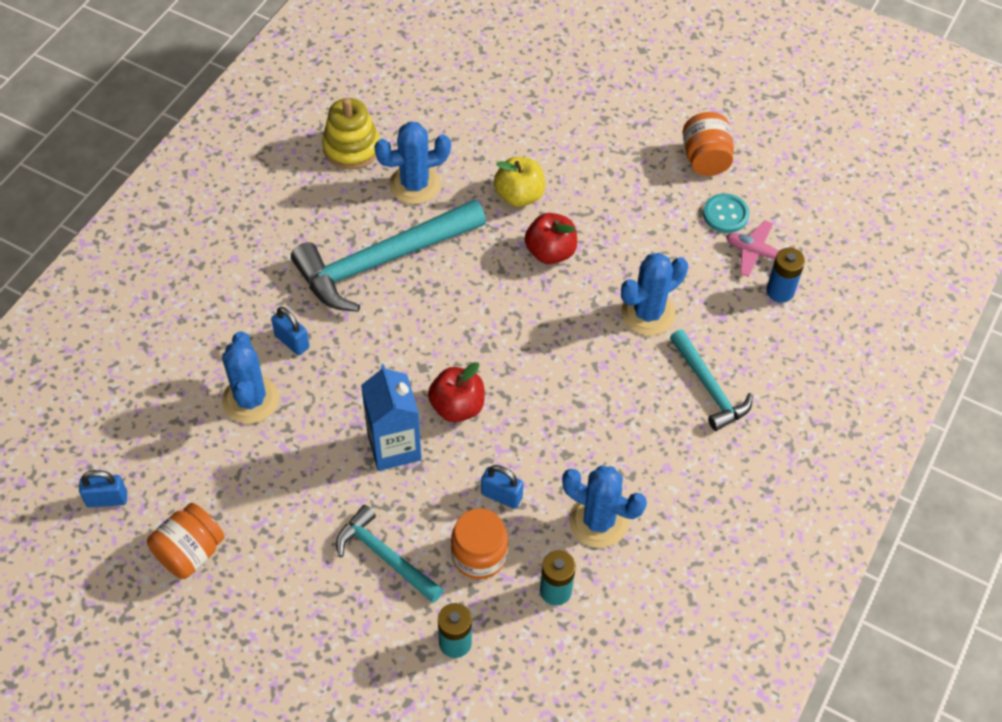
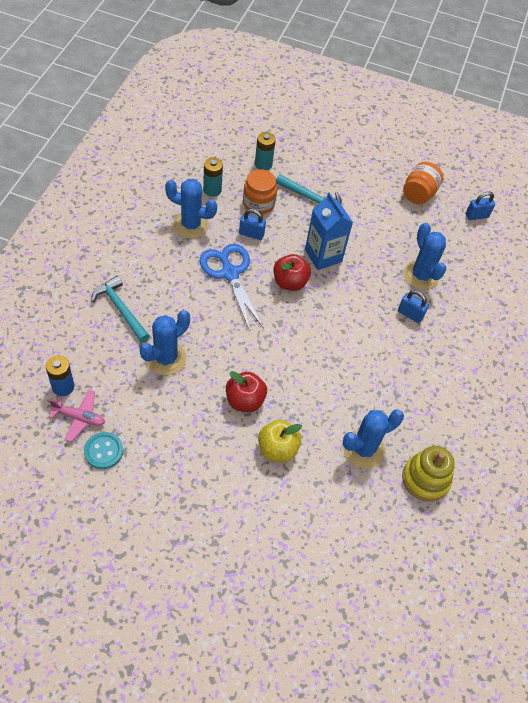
camera: 165 degrees right, 0 degrees up
turquoise hammer [291,199,486,312] -> none
orange jar [682,112,734,176] -> none
none -> blue scissors [199,244,264,331]

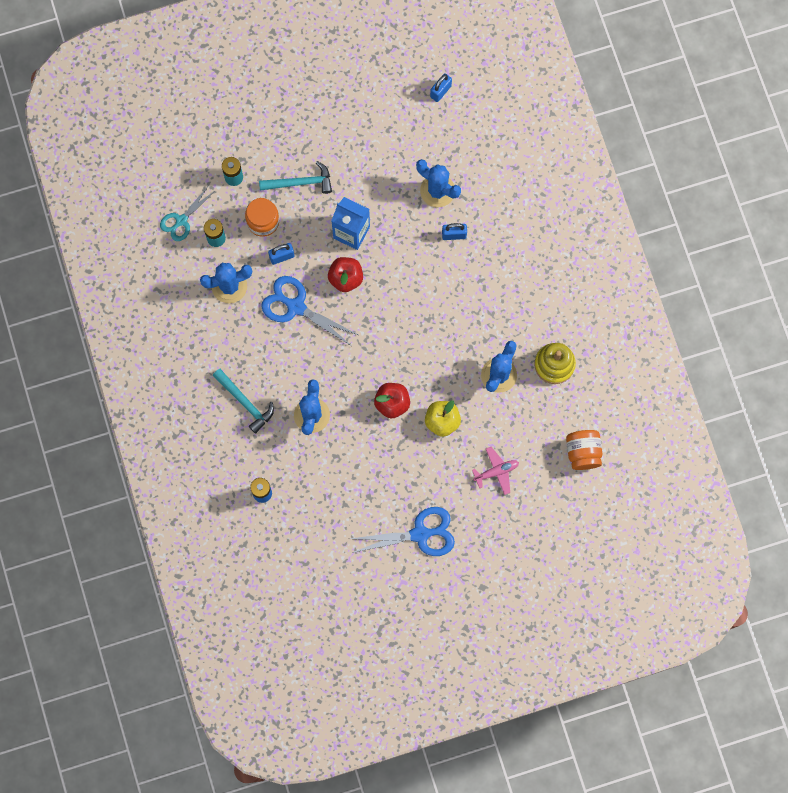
camera: 30 degrees left, 20 degrees up
pink plane [48,390,105,442] -> pink plane moved to [472,447,519,495]
turquoise button [84,432,123,469] -> none
turquoise hammer [91,276,150,343] -> turquoise hammer turned 150 degrees counterclockwise [213,369,274,434]
orange jar [403,162,443,204] -> orange jar moved to [566,430,602,470]
none -> turquoise scissors [160,188,213,241]
none -> blue scissors [351,507,455,556]

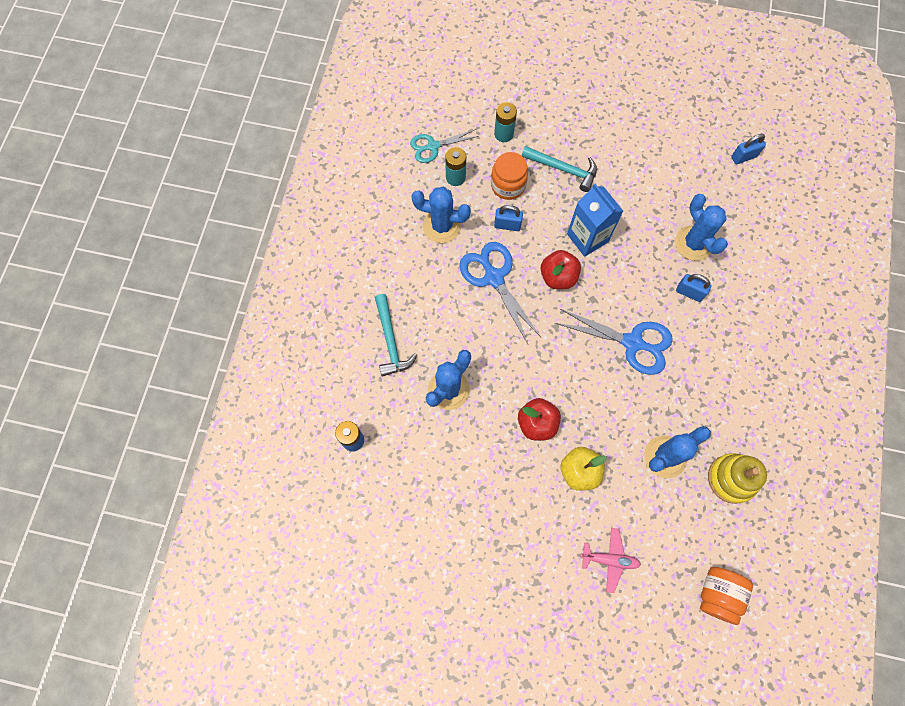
camera: 30 degrees right, 5 degrees down
blue scissors [351,507,455,556] -> blue scissors moved to [555,309,673,375]

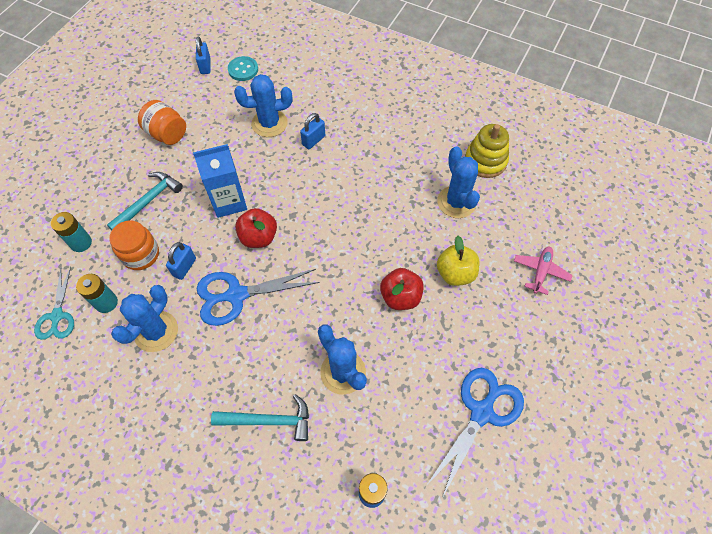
camera: 75 degrees left, 10 degrees down
blue scissors [555,309,673,375] -> blue scissors moved to [426,368,524,498]
orange jar [700,567,753,625] -> orange jar moved to [138,100,186,145]
none -> turquoise button [228,56,258,81]

